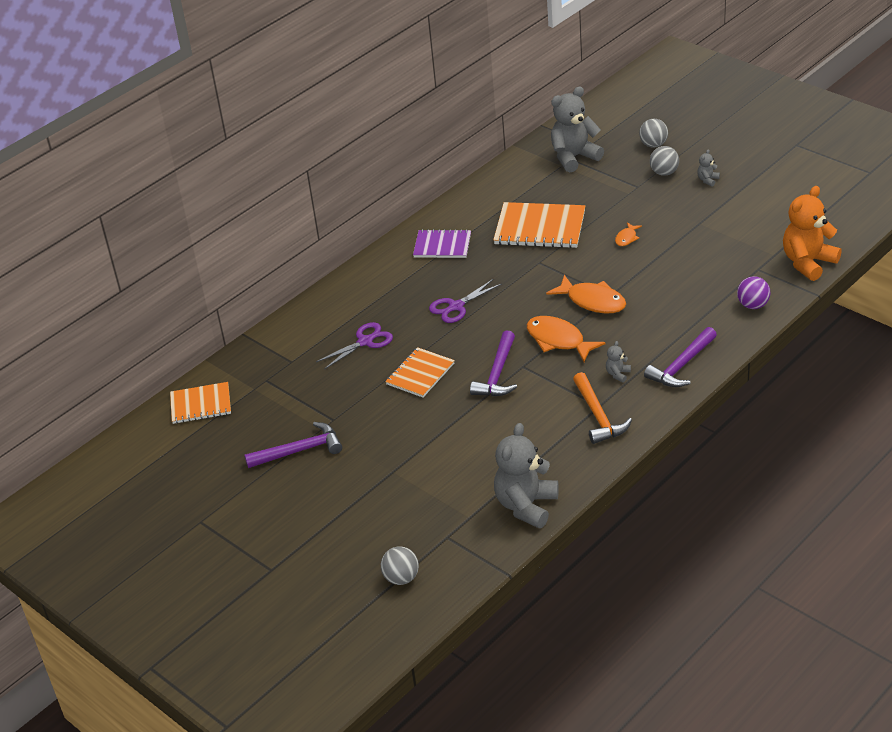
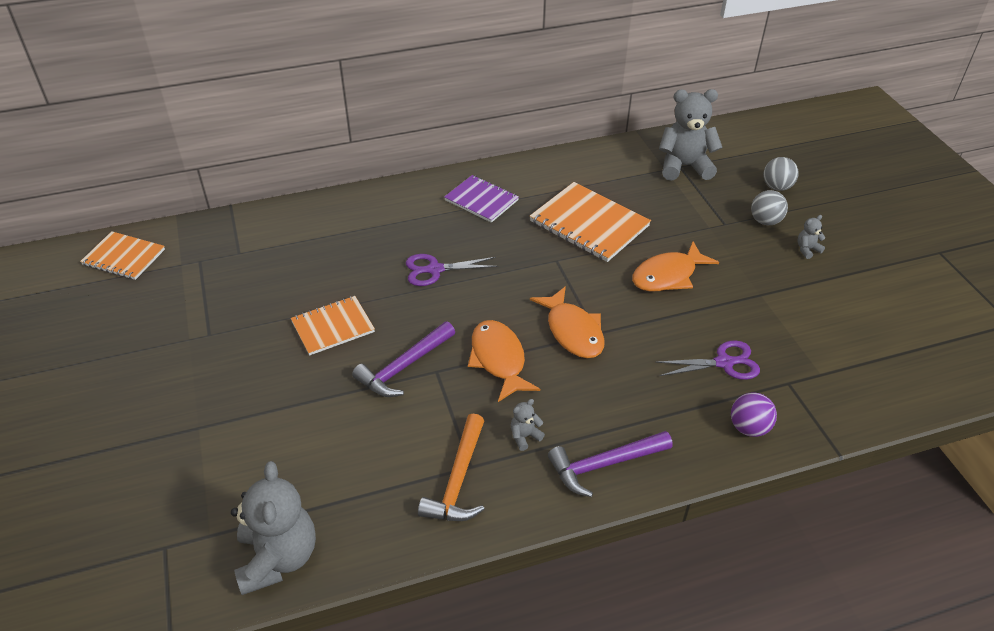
camera: 25 degrees right, 5 degrees up
purple hammer [244,422,342,468] -> none
purple scissors [316,322,393,369] -> purple scissors moved to [655,340,760,380]
grey ball [381,546,419,585] -> none
grey teddy bear [494,423,559,528] -> grey teddy bear turned 120 degrees clockwise [231,461,316,595]
orange fish [615,223,642,246] -> orange fish [632,242,719,291], size x1.99
orange teddy bear [783,186,842,281] -> none

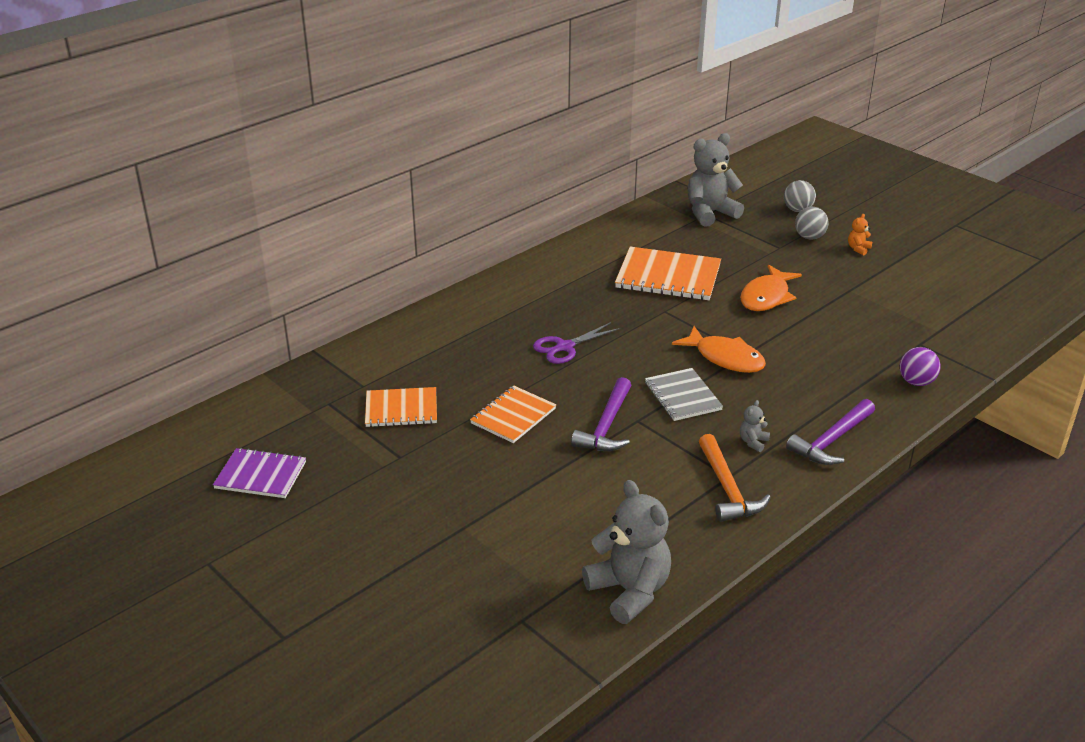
camera: 25 degrees left, 10 degrees down
orange notebook [80,231,165,280] -> orange notebook moved to [365,387,437,427]
purple notebook [444,175,519,223] -> purple notebook moved to [213,448,306,498]
orange fish [468,320,540,402] -> grey notebook [645,368,723,421]
purple scissors [655,340,760,380] -> none
grey teddy bear [797,215,826,259] -> orange teddy bear [848,214,872,255]

